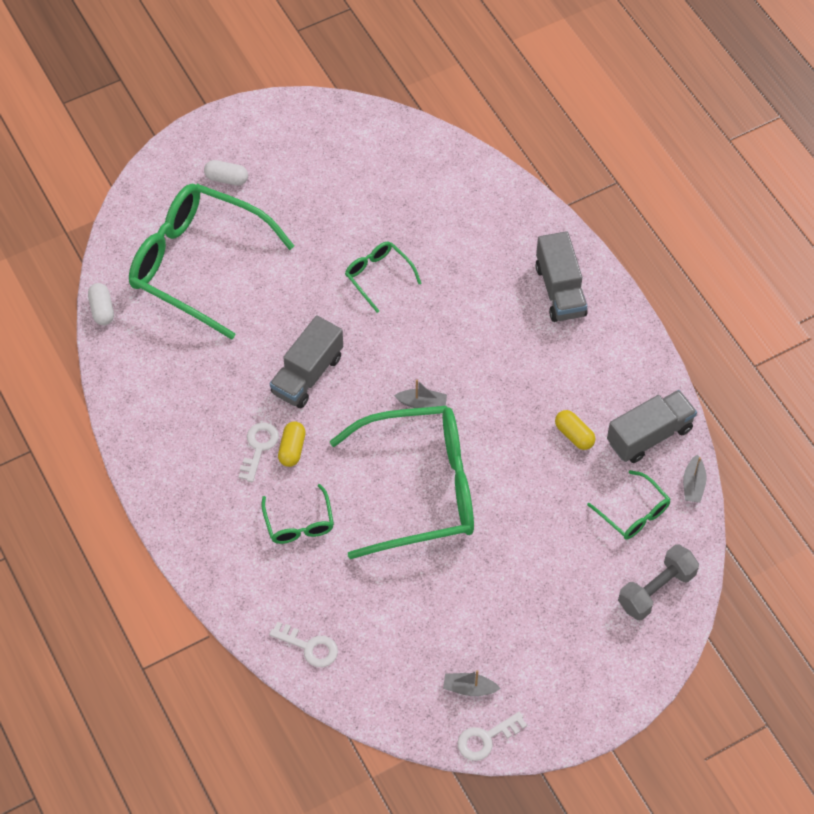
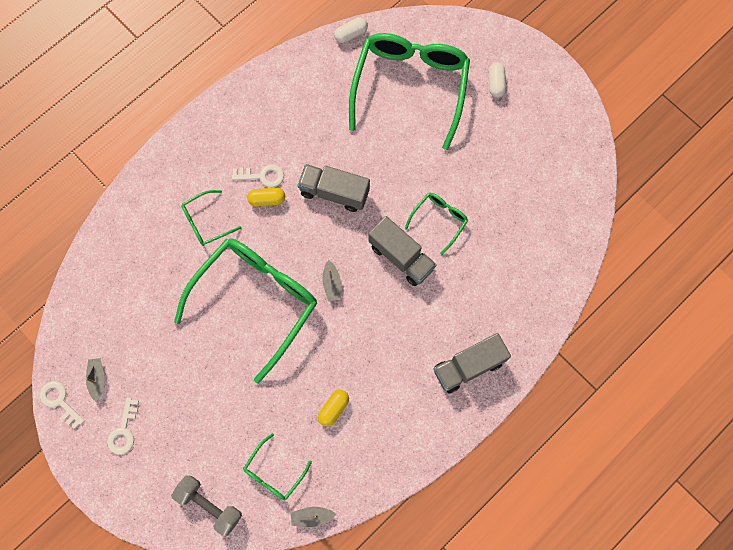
camera: 75 degrees right, 15 degrees up
white key [269,621,338,667] -> white key moved to [107,398,139,455]
green glasses [330,406,474,559] -> green glasses turned 120 degrees counterclockwise [174,239,317,383]
grey truck [607,390,697,463] -> grey truck moved to [368,216,437,286]

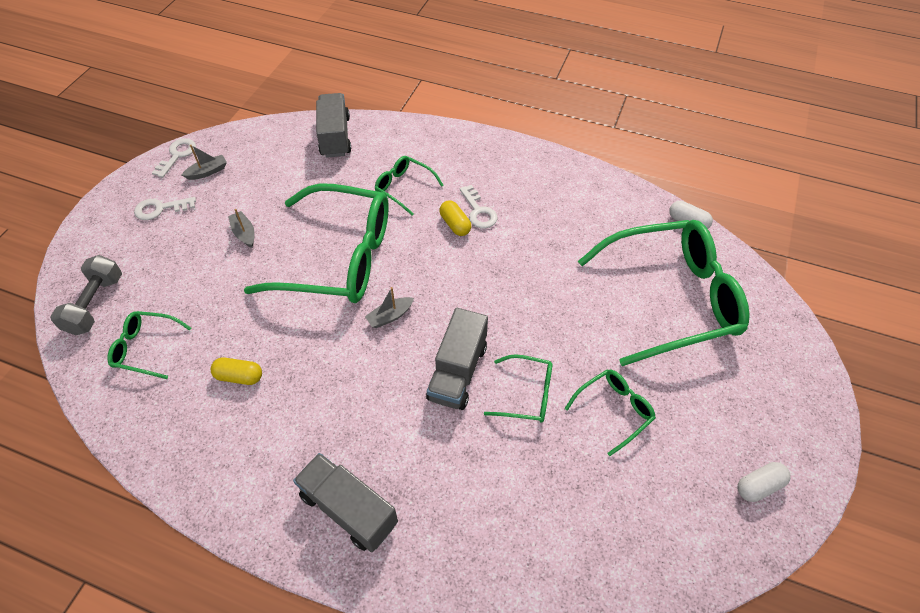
camera: 65 degrees right, 20 degrees down
grey boat [291,507,336,527] -> grey boat moved to [228,209,254,248]
grey truck [298,164,370,212] -> grey truck moved to [316,93,351,158]
white capsule [488,62,506,98] -> white capsule moved to [738,462,790,502]
none -> green glasses [565,370,656,456]

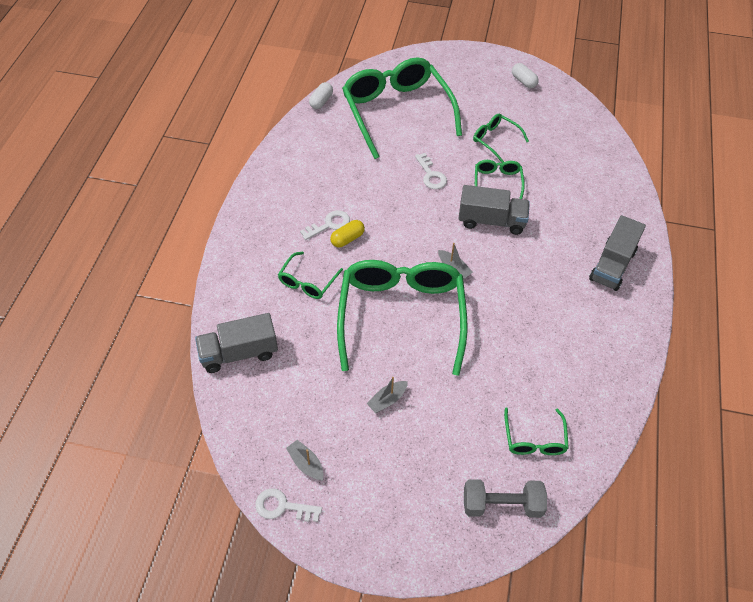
camera: 100 degrees left, 0 degrees up
white key [134,197,196,220] -> white key moved to [415,153,447,189]
yellow capsule [211,357,262,385] -> none

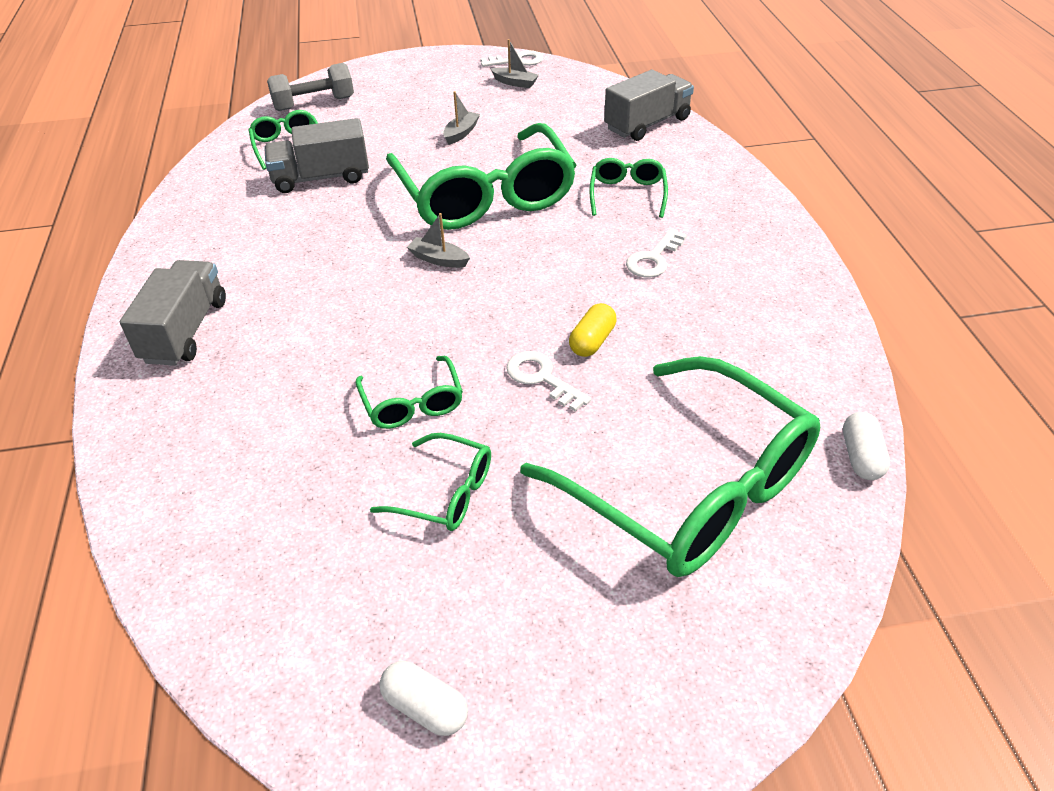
camera: 160 degrees right, 10 degrees down
yellow capsule [330,220,365,247] -> yellow capsule moved to [569,303,617,357]
grey truck [458,185,530,235] -> grey truck moved to [264,118,369,193]

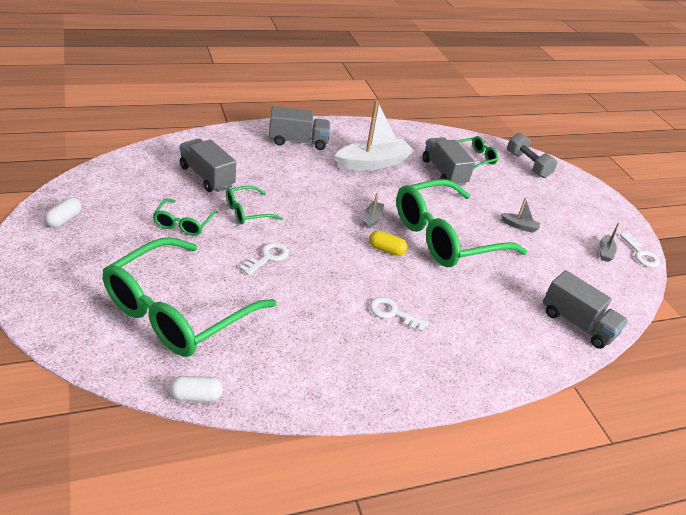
camera: 75 degrees right, 5 degrees down
yellow capsule [569,303,617,357] -> yellow capsule moved to [369,230,407,256]
green glasses [589,158,668,218] -> none
none -> grey truck [179,138,236,192]
none -> white boat [335,100,414,171]

